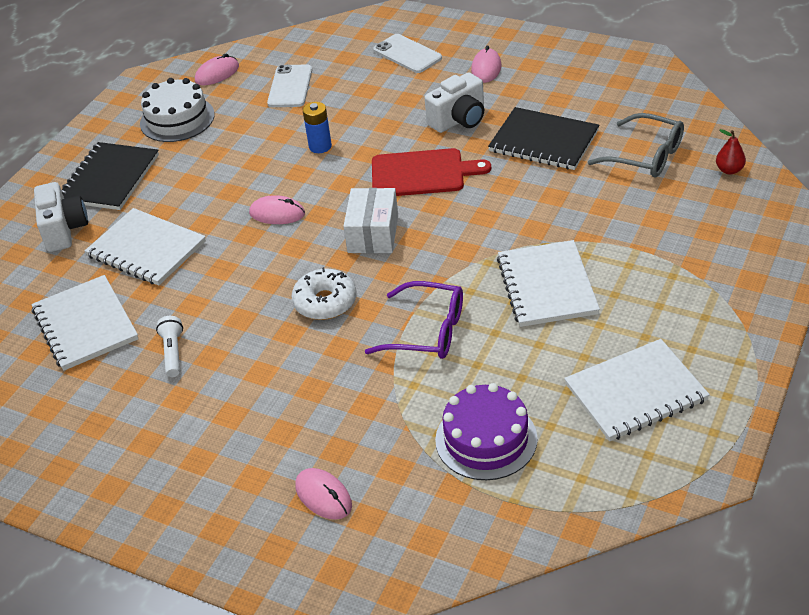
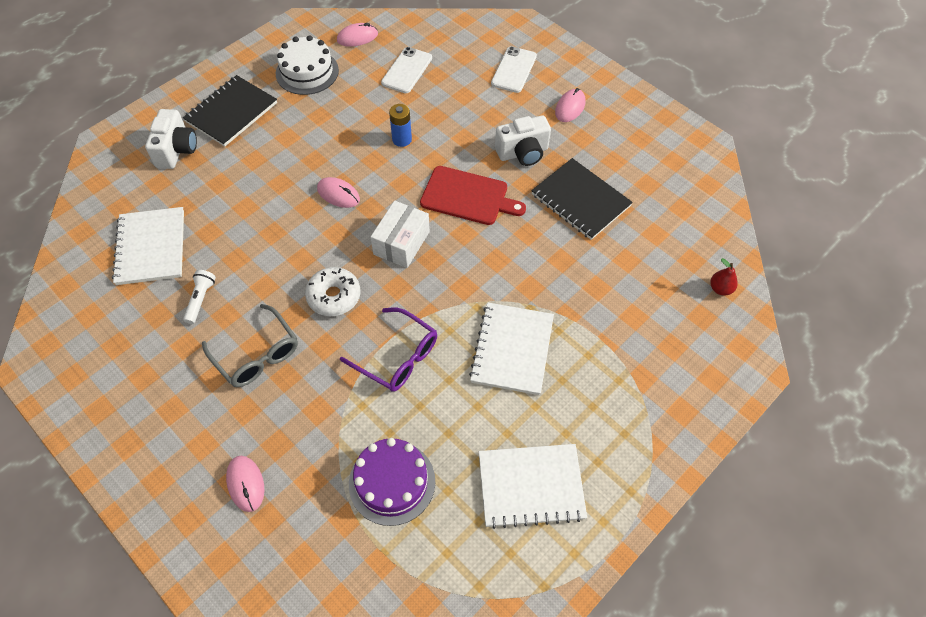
camera: 15 degrees right, 15 degrees up
white notebook [85,208,206,286] -> none
white phone [373,34,442,73] -> white phone turned 45 degrees clockwise [491,46,537,93]
grey glasses [588,113,684,177] -> grey glasses moved to [202,304,298,387]

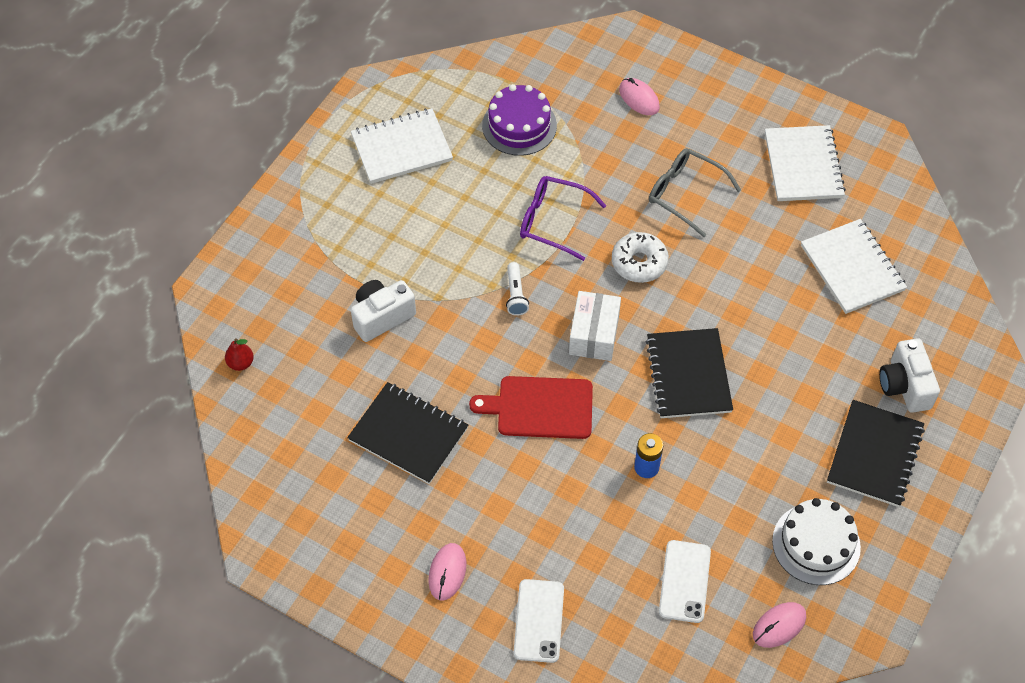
camera: 165 degrees right, 0 degrees up
white flashlight [183,270,216,324] -> white flashlight moved to [506,262,529,316]
pink mouse [317,177,360,208] -> black notebook [646,328,733,418]
white notebook [469,302,554,395] -> white notebook moved to [765,125,846,201]
white camera [495,115,551,166] -> white camera moved to [351,280,416,342]

